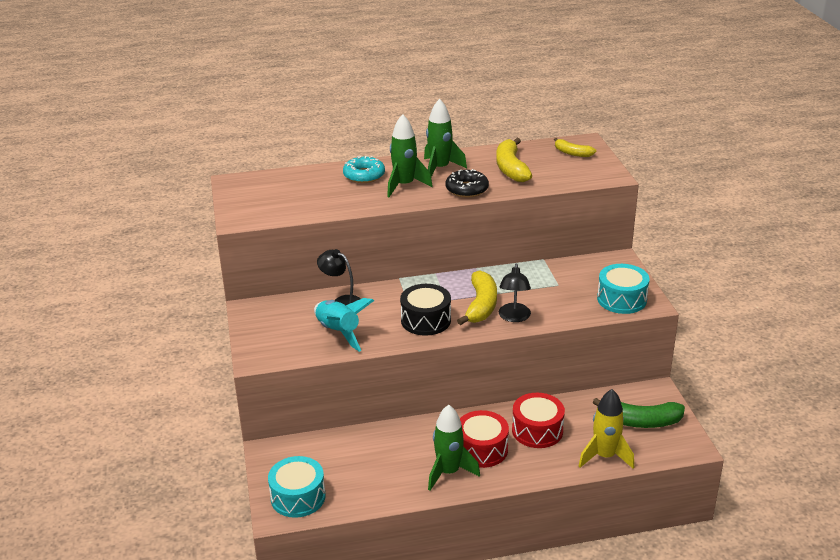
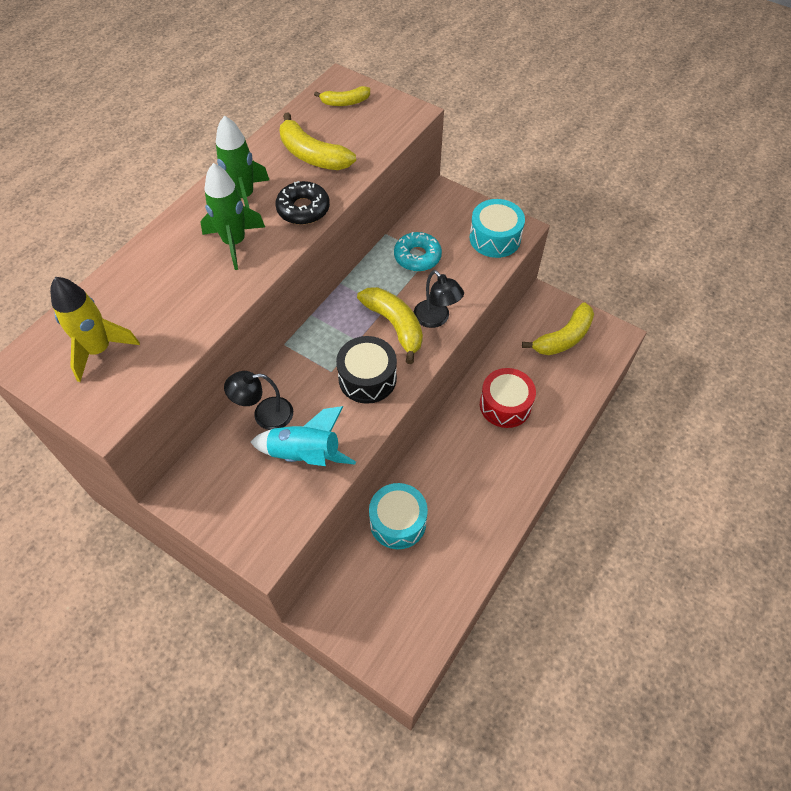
camera: 45 degrees left, 25 degrees up
turquoise drum [268,456,325,518] -> turquoise drum moved to [369,483,428,549]
turquoise donut [343,156,385,183] -> turquoise donut moved to [394,232,442,271]
green rocket [428,405,480,491] -> none
red drum [460,410,509,468] -> none
yellow rocket [579,389,634,469] -> yellow rocket moved to [50,277,140,382]
green banana [593,398,685,428] -> yellow banana [522,302,594,355]

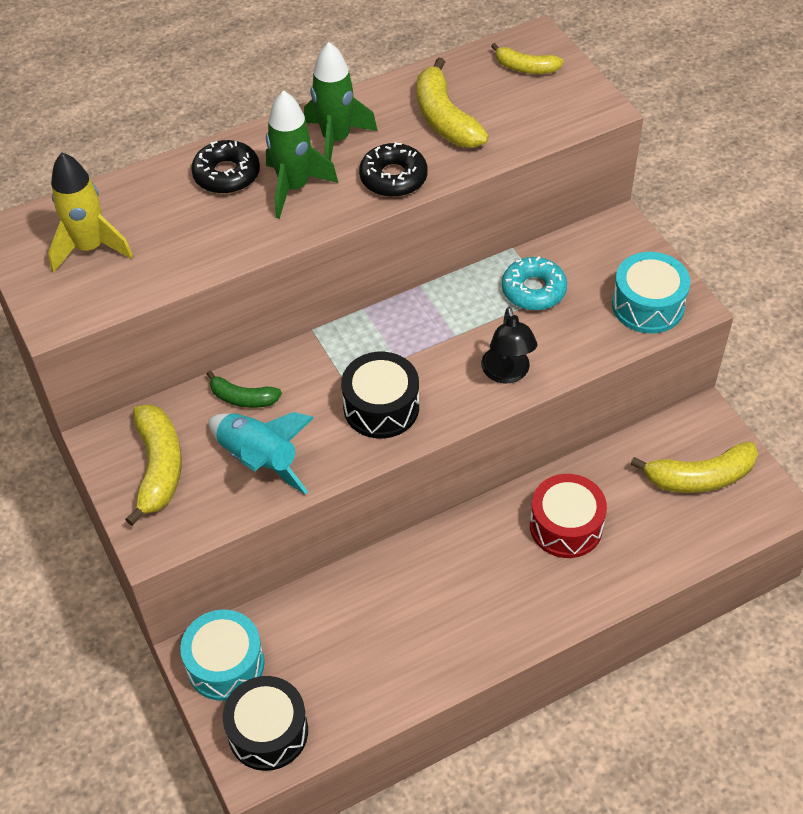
camera: 30 degrees right, 5 degrees down
black lamp [224,371,293,430] -> green banana [206,371,282,408]
yellow banana [357,287,423,364] -> yellow banana moved to [125,404,182,526]
turquoise drum [369,483,428,549] -> turquoise drum moved to [180,610,265,701]
none -> black donut [191,140,260,194]
none -> black drum [223,676,308,771]

